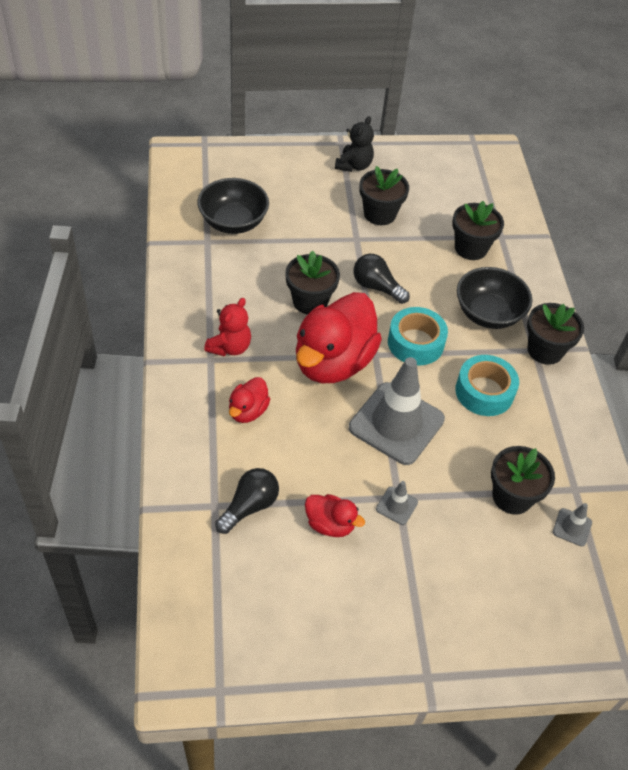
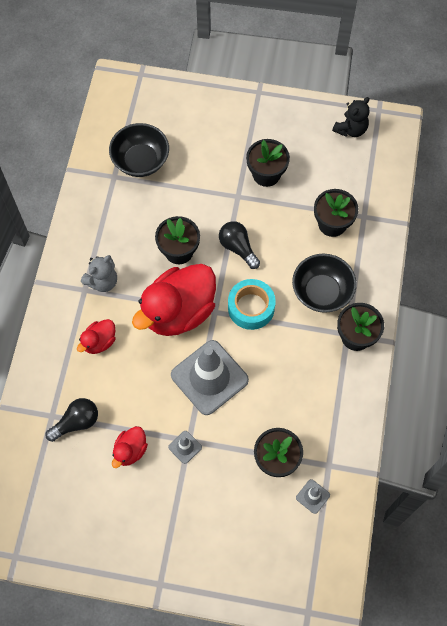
camera: 20 degrees right, 15 degrees up
red teddy bear [204,298,251,356] -> grey teddy bear [81,255,117,292]
red duck [305,494,365,537] -> red duck turned 75 degrees clockwise [112,426,148,468]
black teddy bear [335,116,374,172] -> black teddy bear moved to [332,97,370,137]
turquoise tape [455,355,519,416] -> none

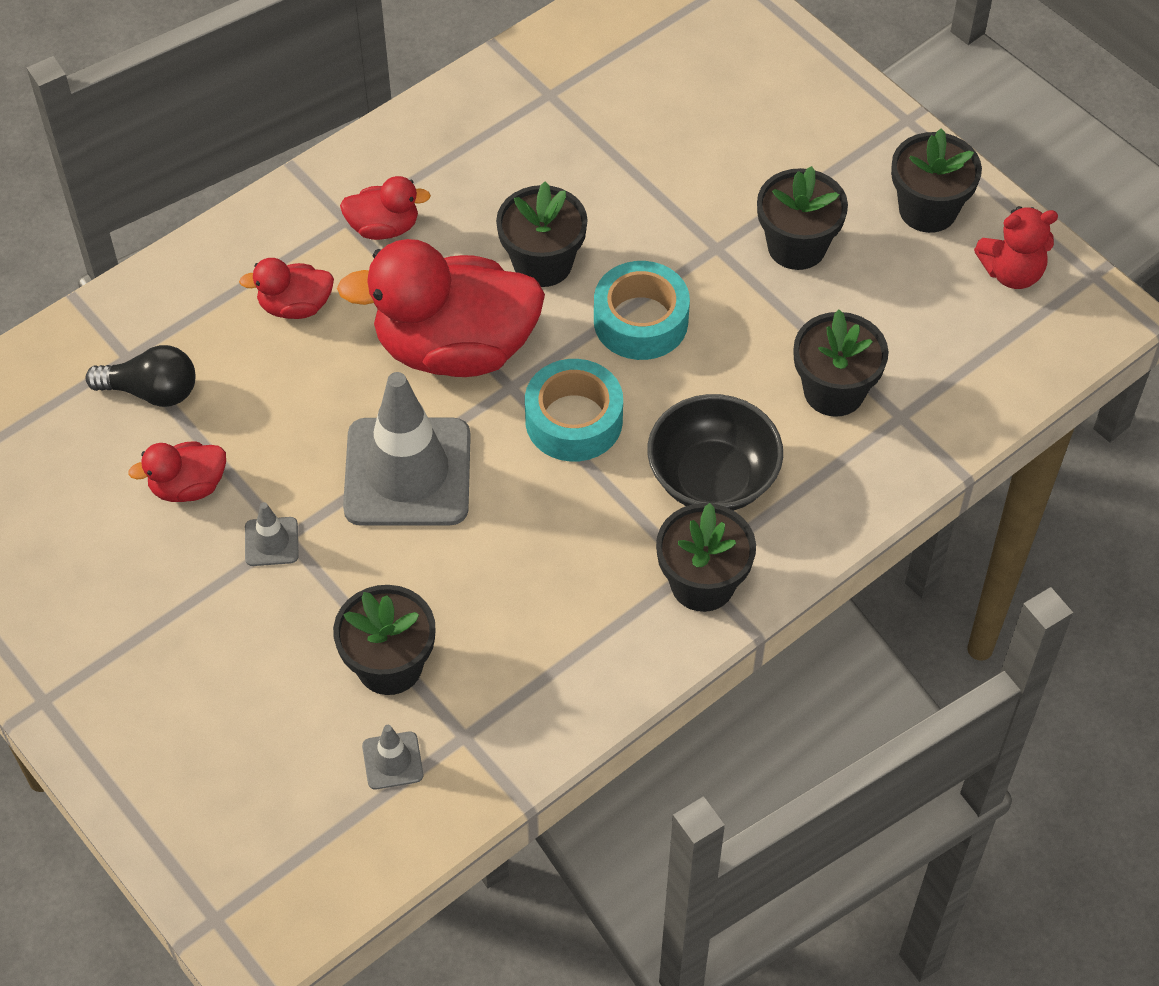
camera: 40 degrees right, 10 degrees down
grey teddy bear [81,255,117,292] -> red duck [340,176,431,240]
black bowl [109,123,169,177] -> none
black light bulb [219,221,260,269] -> turquoise tape [594,261,690,360]
black teddy bear [332,97,370,137] -> red teddy bear [974,206,1058,289]
none -> black flower pot [891,128,982,233]

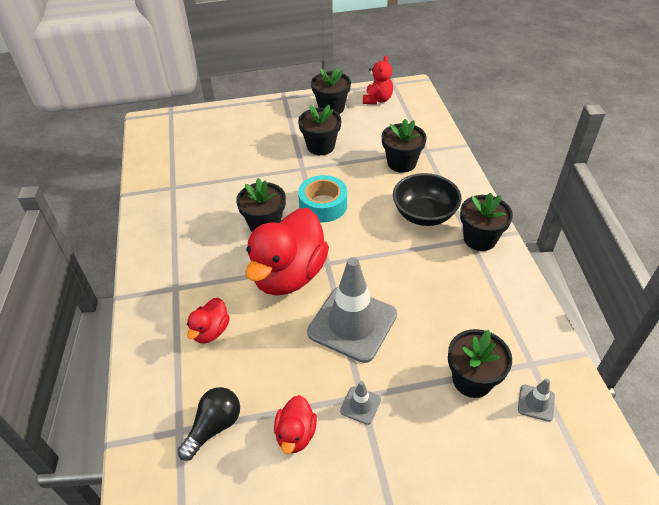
camera: 60 degrees left, 10 degrees down
red duck [340,176,431,240] -> none
turquoise tape [525,359,623,462] -> none

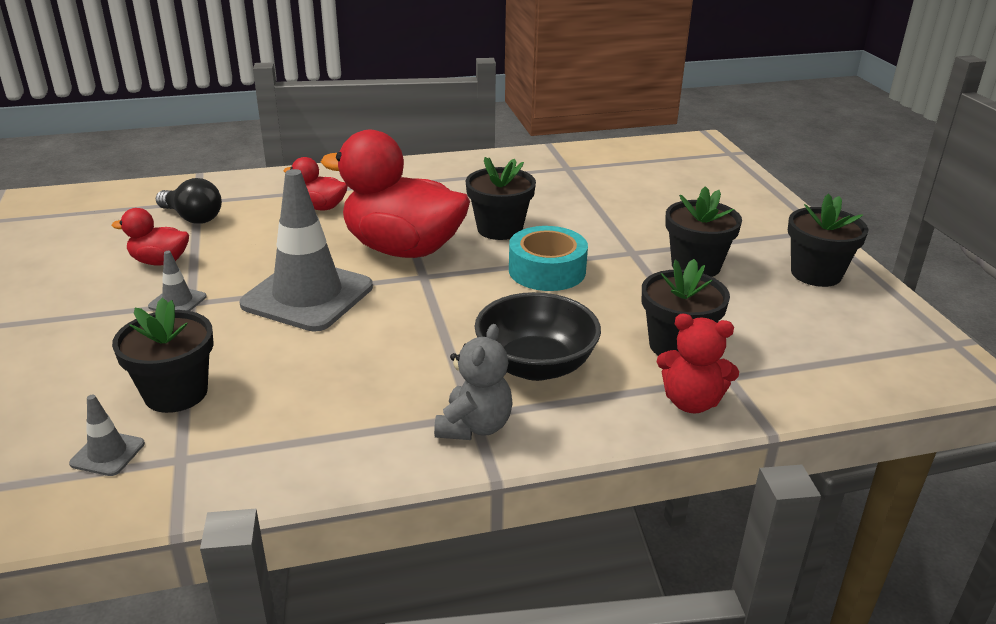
camera: 85 degrees right, 15 degrees down
red teddy bear [363,55,393,105] -> red teddy bear moved to [657,314,739,413]
black flower pot [460,193,513,251] -> grey teddy bear [434,324,513,440]

